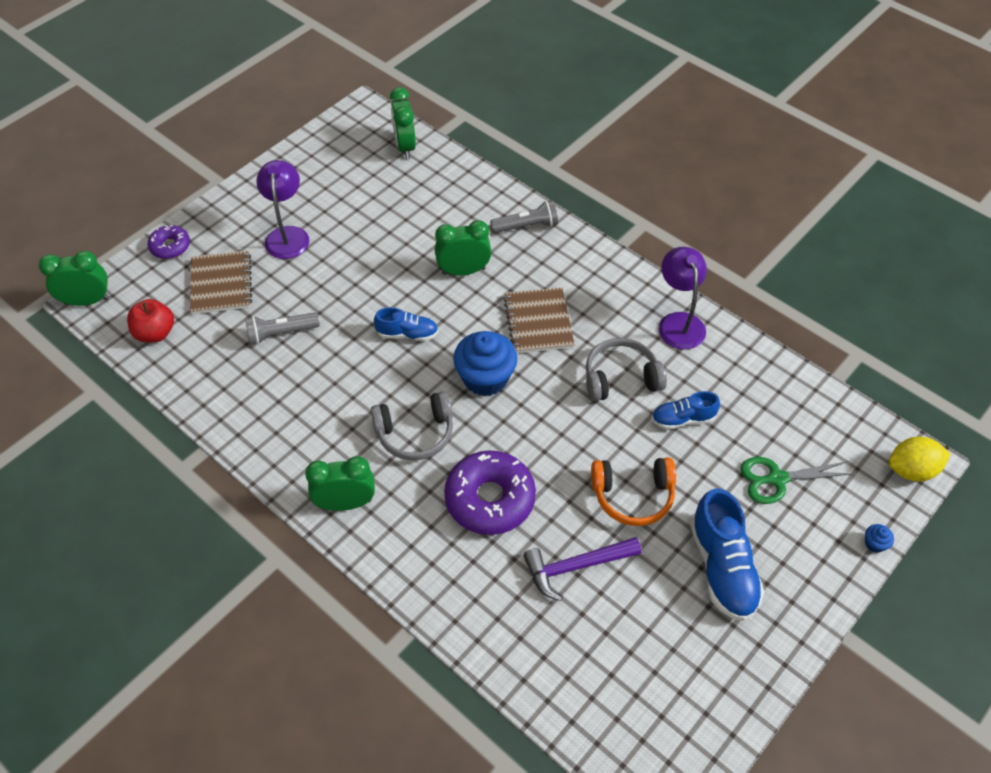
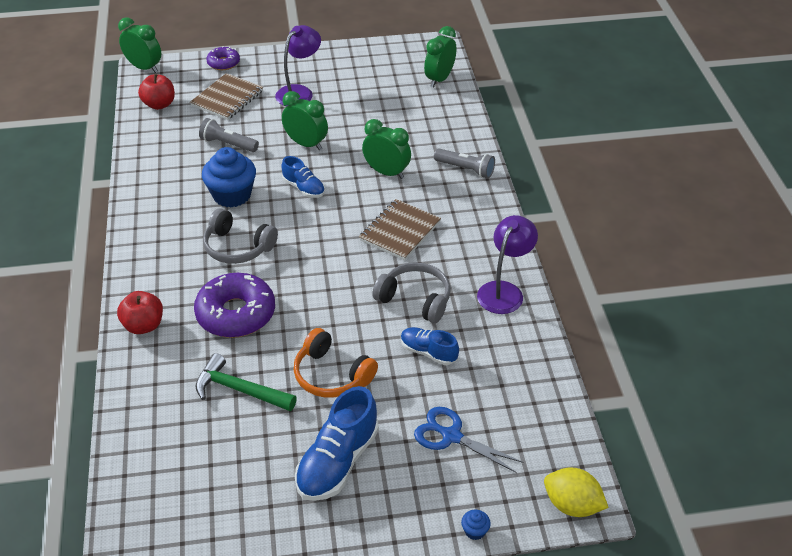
camera: 40 degrees right, 10 degrees down
green clock [305,456,375,511] -> green clock moved to [282,91,328,150]
blue cupcake [453,331,518,396] -> blue cupcake moved to [202,147,256,208]
purple hammer [523,537,642,601] -> green hammer [195,353,297,411]
green scissors [740,457,854,504] -> blue scissors [414,407,524,473]
none -> red apple [117,291,163,334]

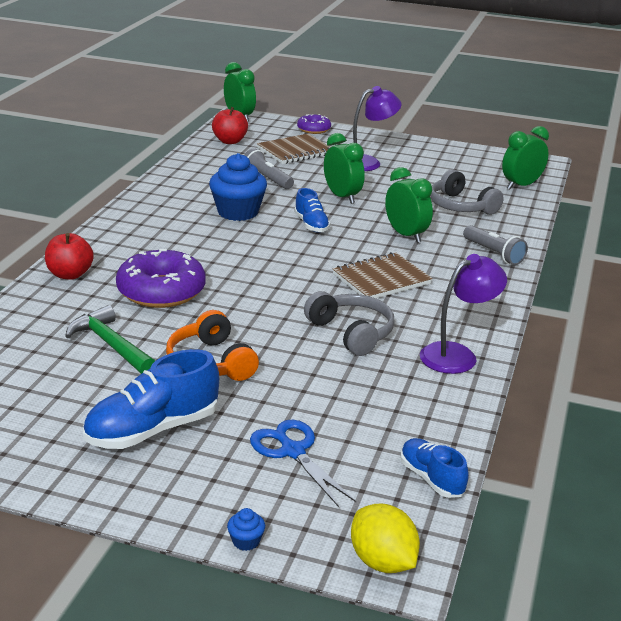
camera: 25 degrees right, 15 degrees down
grey headphones [203,208,278,264] -> grey headphones moved to [430,169,504,215]
blue shoe [401,327,459,365] -> blue shoe moved to [400,438,469,498]

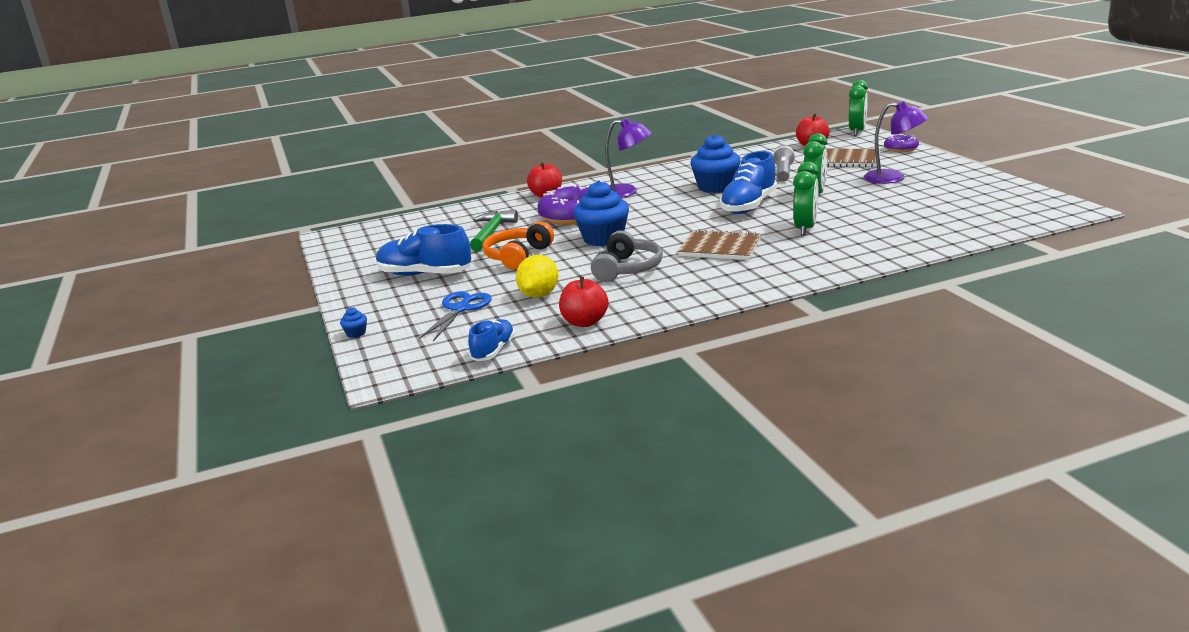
camera: 55 degrees right, 5 degrees down
blue shoe [294,188,331,232] -> blue shoe [719,151,777,214], size x1.71
yellow lemon [351,504,420,573] -> yellow lemon moved to [516,255,558,298]
purple lamp [420,254,507,374] -> purple lamp moved to [605,118,652,198]
grey headphones [430,169,504,215] -> none
grey flashlight [463,225,528,265] -> none
green clock [502,126,549,189] -> none
none -> red apple [559,277,609,327]
none -> blue cupcake [573,181,629,246]

